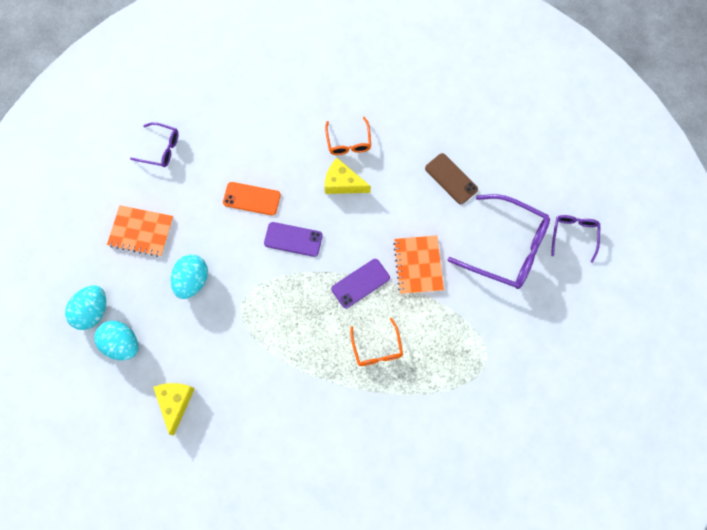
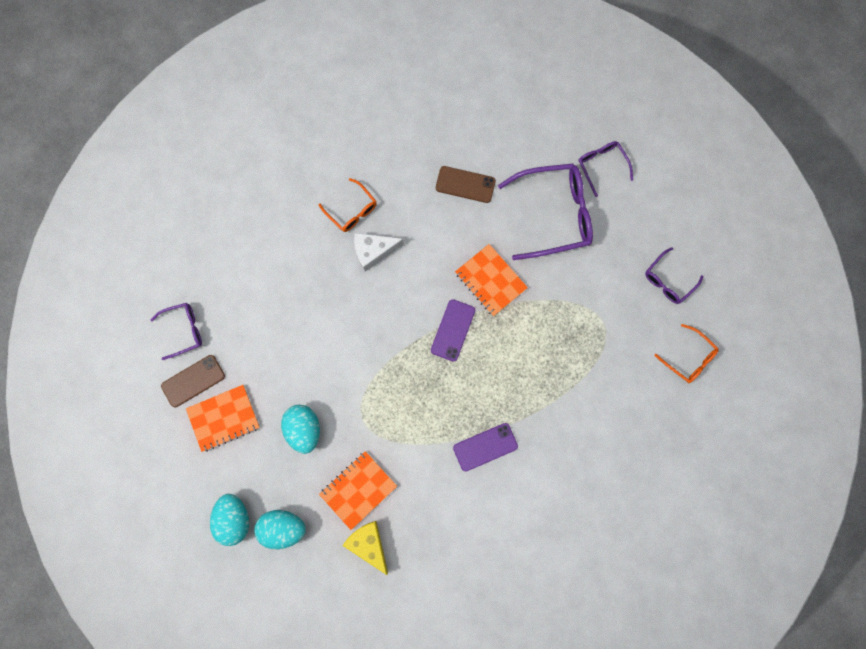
camera: 35 degrees left, 5 degrees up
orange phone [223,182,281,215] -> none
purple phone [264,222,323,257] -> purple phone moved to [453,423,518,471]
yellow cheese [324,158,371,194] -> white cheese [354,233,404,272]
orange glasses [350,318,403,366] -> orange glasses moved to [654,324,718,383]
none -> brown phone [161,355,225,407]
none -> orange notebook [319,451,397,530]
none -> purple glasses [645,247,703,304]

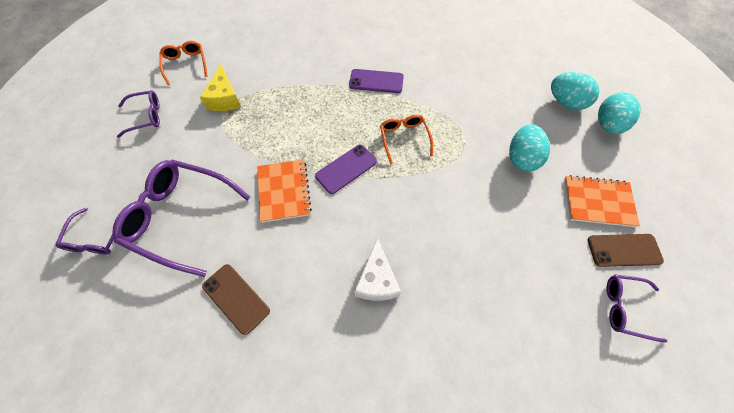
camera: 150 degrees left, 15 degrees down
orange glasses [319,178,377,232] -> orange glasses moved to [380,114,433,164]
orange notebook [319,451,397,530] -> none
yellow cheese [342,521,388,575] -> yellow cheese moved to [200,65,241,111]
white cheese [354,233,404,272] -> white cheese turned 75 degrees clockwise [355,238,401,301]

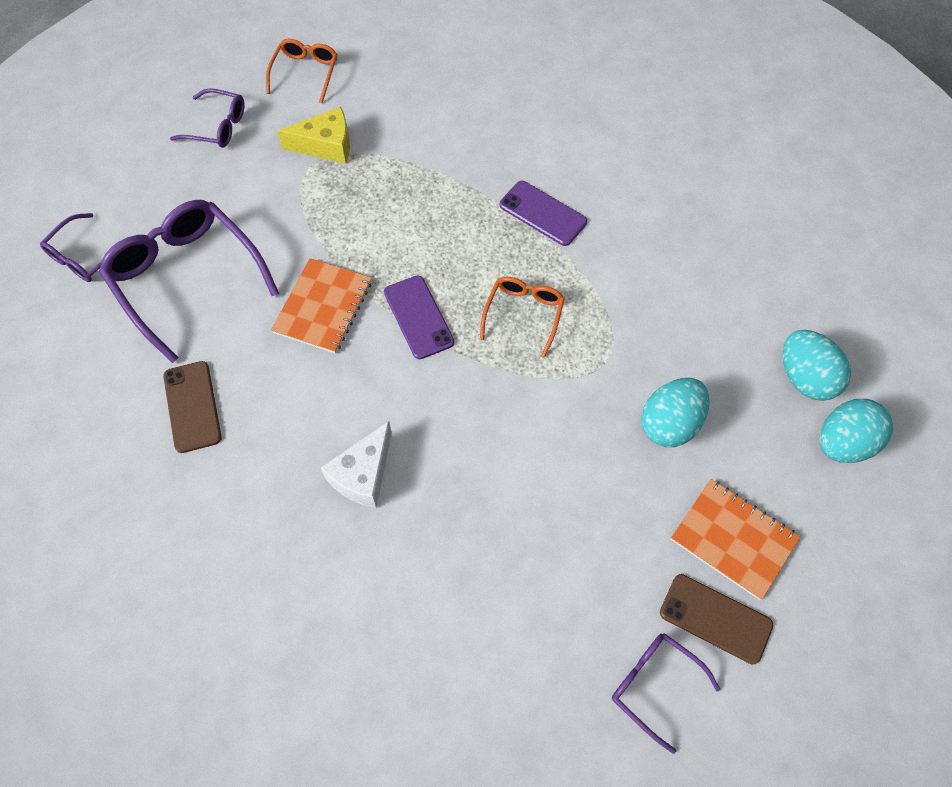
camera: 30 degrees right, 0 degrees up
yellow cheese [200,65,241,111] -> yellow cheese turned 120 degrees counterclockwise [277,107,350,164]
purple phone [315,144,377,194] -> purple phone turned 75 degrees clockwise [384,275,454,359]

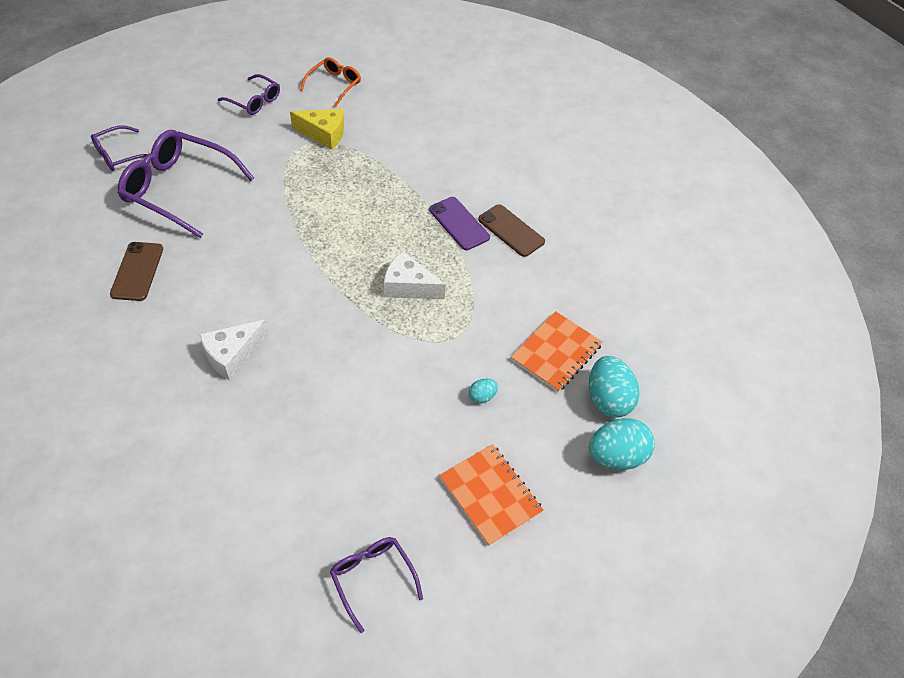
camera: 15 degrees right, 10 degrees down
purple glasses [99,200,279,363] -> purple glasses turned 45 degrees counterclockwise [118,130,254,238]
orange notebook [271,258,372,354] -> orange notebook moved to [511,311,603,392]
purple phone [384,275,454,359] -> none
orange glasses [480,277,565,357] -> white cheese [384,251,446,299]
turquoise egg [641,378,710,447] -> turquoise egg [469,379,498,403], size x0.48
brown phone [660,574,773,665] -> brown phone moved to [478,204,545,257]

